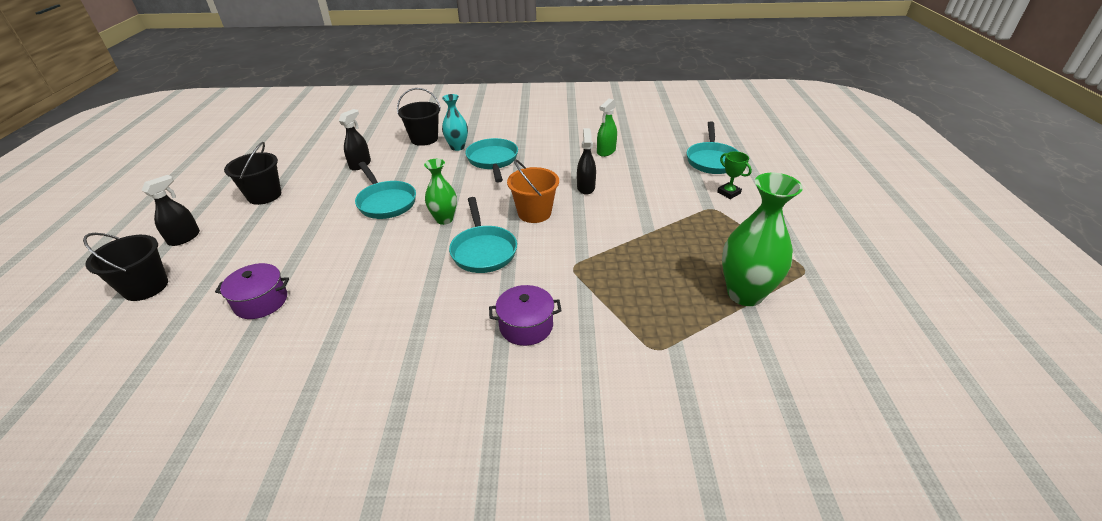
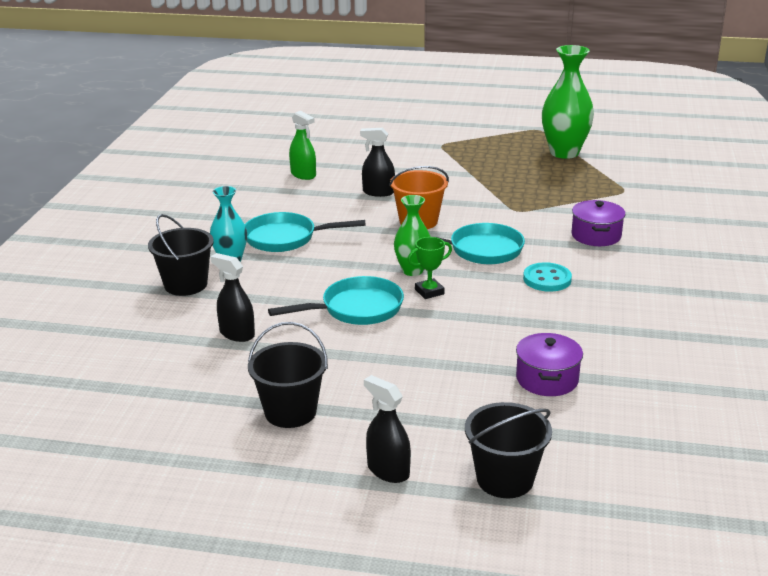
camera: 80 degrees left, 10 degrees down
turquoise pan [687,121,739,174] -> none
green trophy [717,151,752,199] -> green trophy moved to [408,237,452,299]
none -> turquoise button [523,262,572,292]

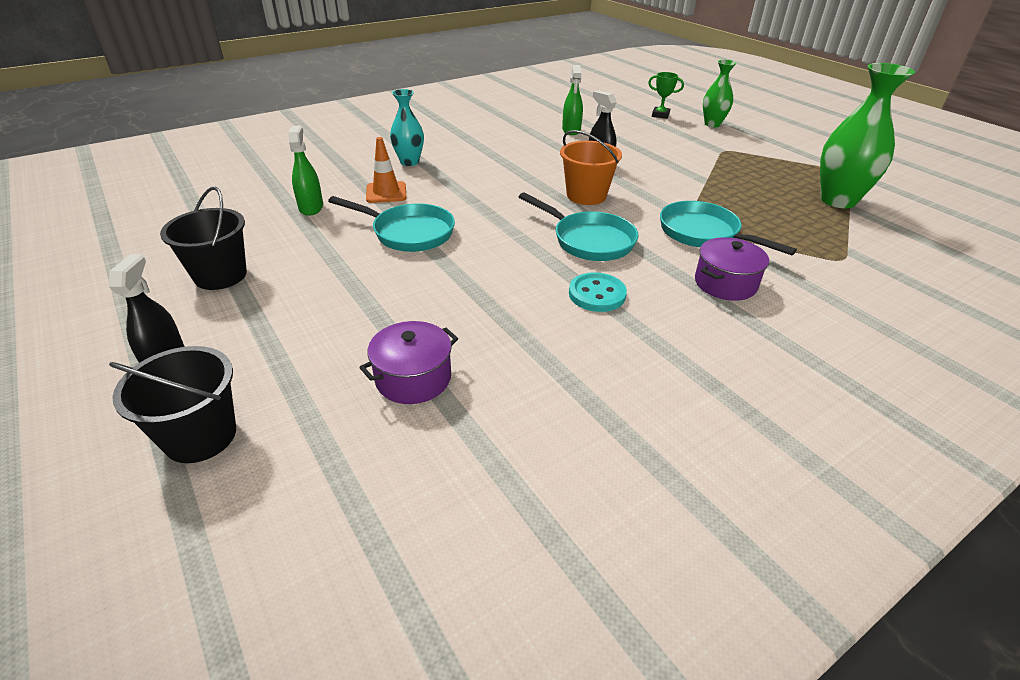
camera: 45 degrees right, 10 degrees up
black bucket [148,214,214,296] -> none
black spray bottle [210,253,255,342] -> green spray bottle [288,125,323,216]
turquoise pan [245,212,365,252] -> turquoise pan moved to [660,201,797,255]
green vase [394,195,430,276] -> green vase moved to [703,60,737,127]
green trophy [408,237,452,299] -> green trophy moved to [648,72,684,119]
none -> orange traffic cone [366,137,407,203]

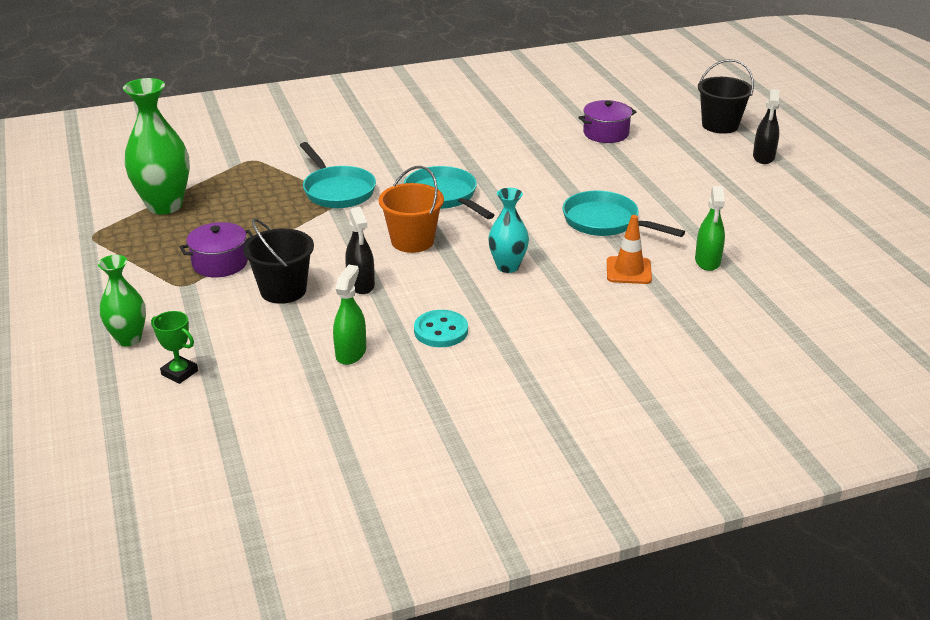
camera: 165 degrees left, 5 degrees down
black bucket [160,187,247,290] -> black bucket moved to [243,219,314,304]
turquoise vase [390,89,424,166] -> turquoise vase moved to [488,188,529,273]
turquoise button [569,273,627,312] -> turquoise button moved to [414,310,468,347]
purple pot [695,237,769,301] -> purple pot moved to [180,222,253,277]

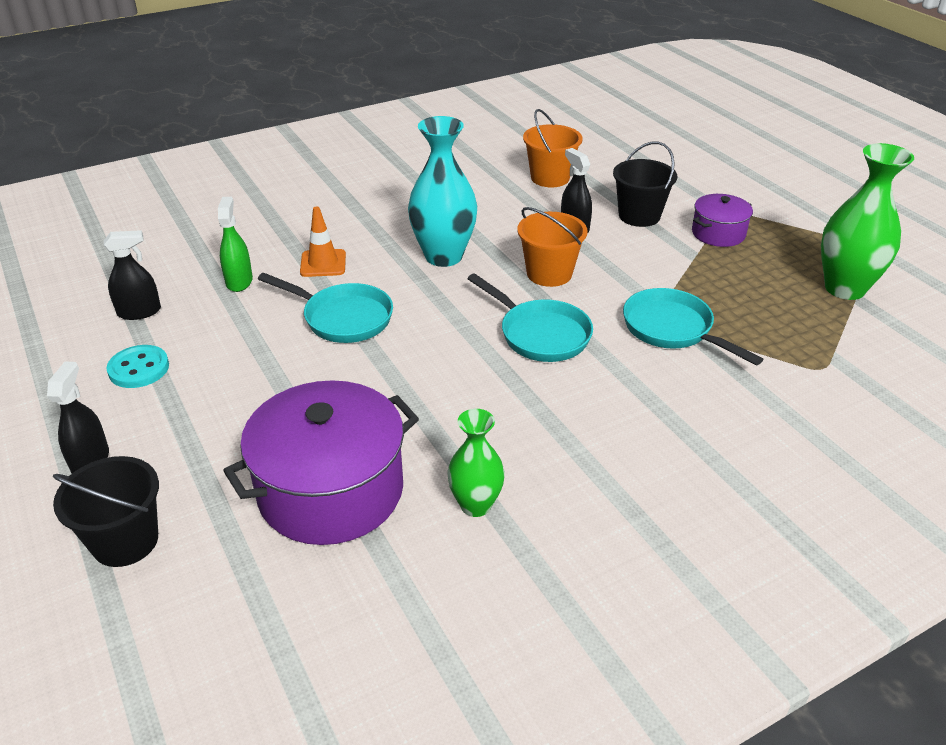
camera: 170 degrees right, 5 degrees up
green vase [98,255,146,346] -> green vase moved to [447,409,505,517]
green trophy [151,311,198,384] -> none
green spray bottle [333,265,366,365] -> orange bucket [523,109,583,187]
turquoise button [414,310,468,347] -> turquoise button moved to [107,345,169,388]
turquoise vase [488,188,529,273] -> turquoise vase [408,116,477,267], size x1.68
purple pot [578,100,636,143] -> purple pot [223,380,419,545], size x1.92
none -> black spray bottle [104,230,161,320]

